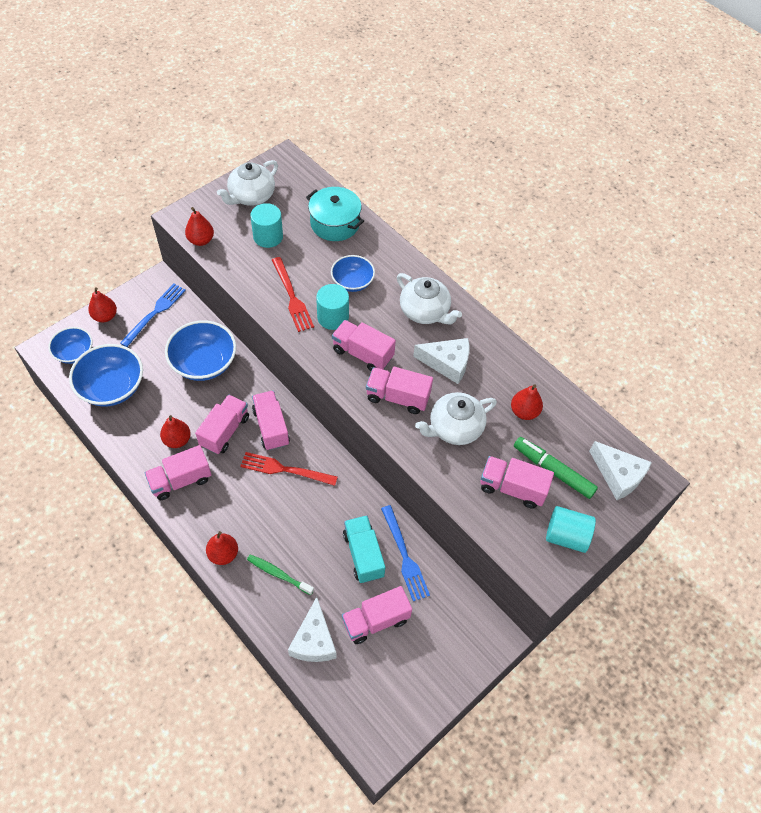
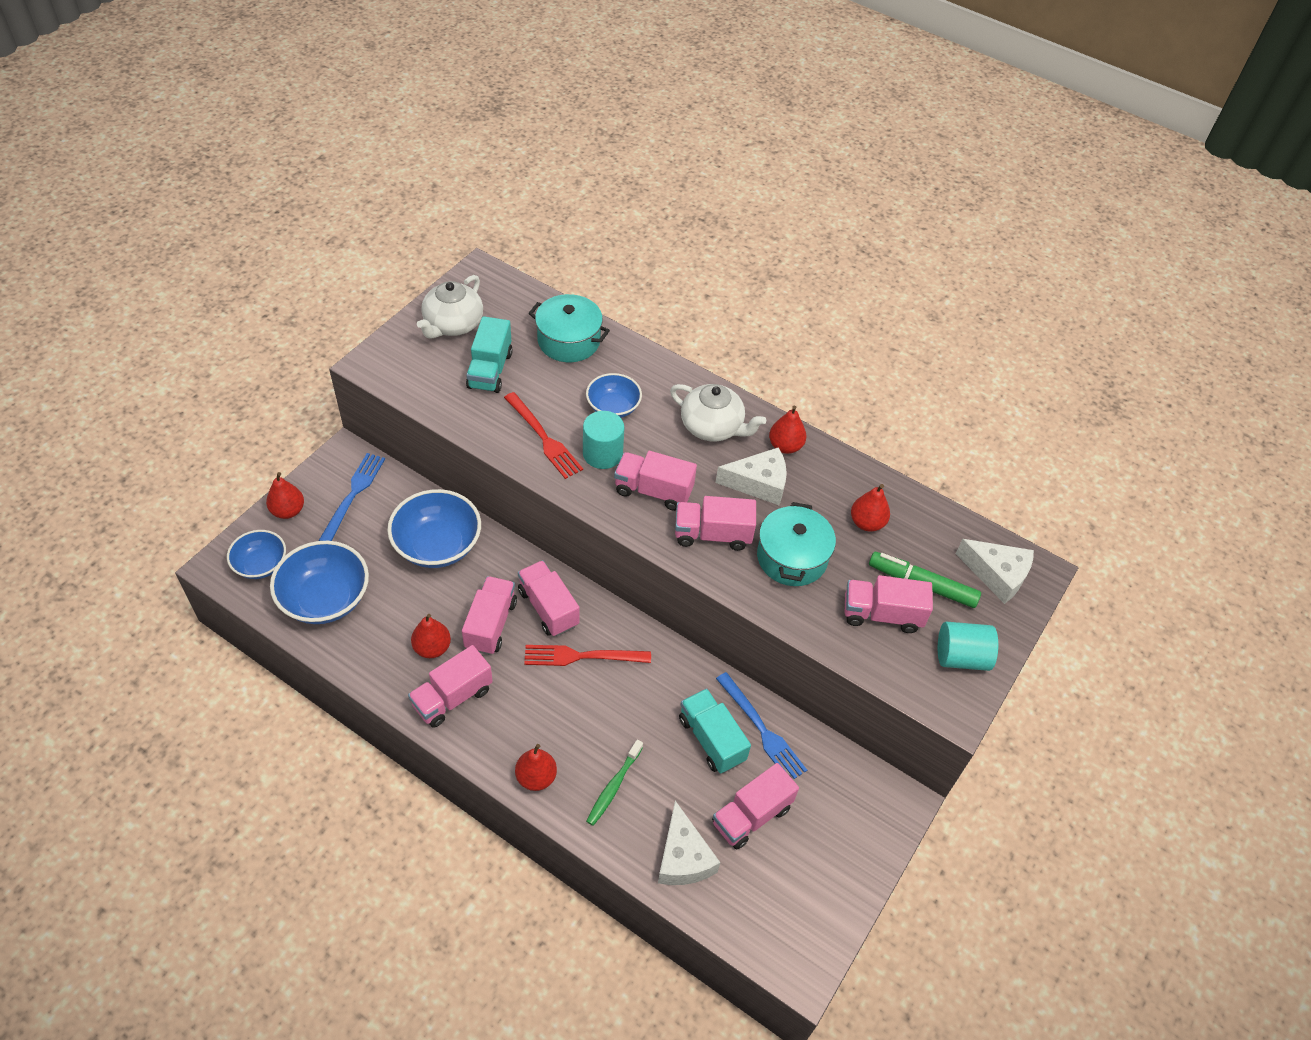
camera: 15 degrees left, 5 degrees down
red pear [185,207,214,246] -> red pear moved to [769,406,806,454]
green toothbrush [247,554,314,595] -> green toothbrush turned 75 degrees counterclockwise [586,740,643,826]
turquoise cylinder [250,203,283,248] -> turquoise truck [466,316,513,393]
white teapot [415,392,497,445] -> turquoise pot [757,502,836,586]

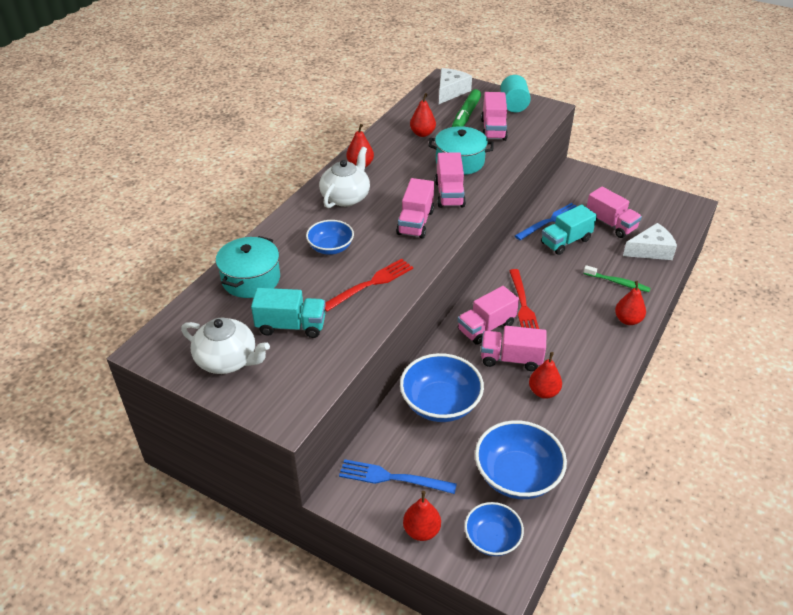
camera: 90 degrees left, 10 degrees down
pink truck [408,645,493,728] -> none
turquoise cylinder [583,411,624,469] -> none
white cheese [715,447,787,505] -> none

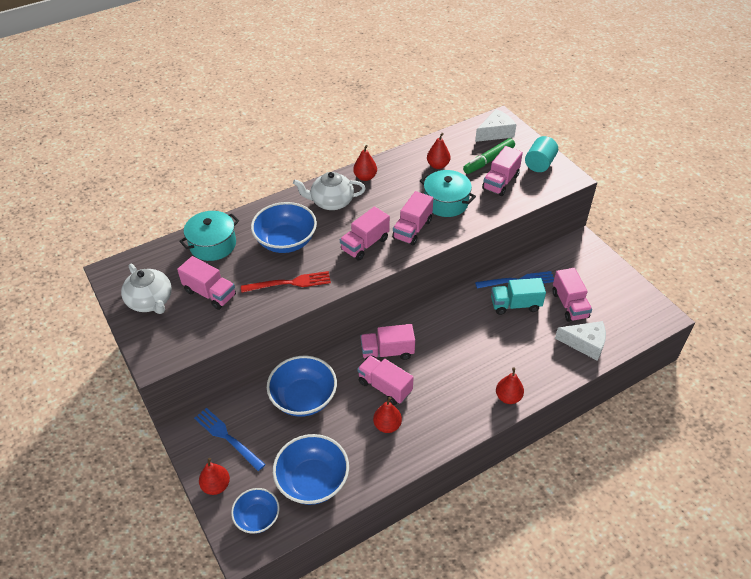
camera: 30 degrees right, 5 degrees up
turquoise truck [251,288,326,338] -> pink truck [177,256,236,310]
blue bowl [306,220,354,255] -> blue bowl [251,202,317,253], size x1.63
white teapot [319,147,370,208] -> white teapot turned 150 degrees counterclockwise [293,172,366,210]
red fork [509,269,539,329] -> none
green toothbrush [583,265,651,292] -> none

